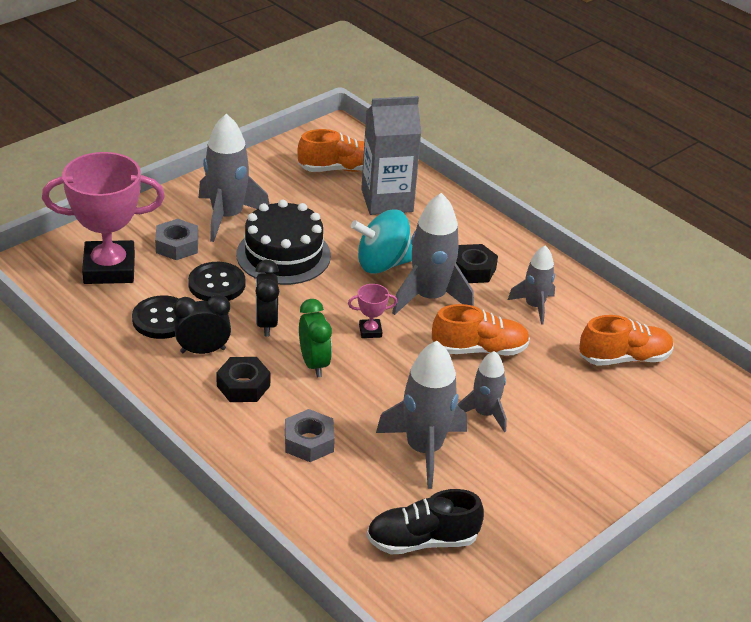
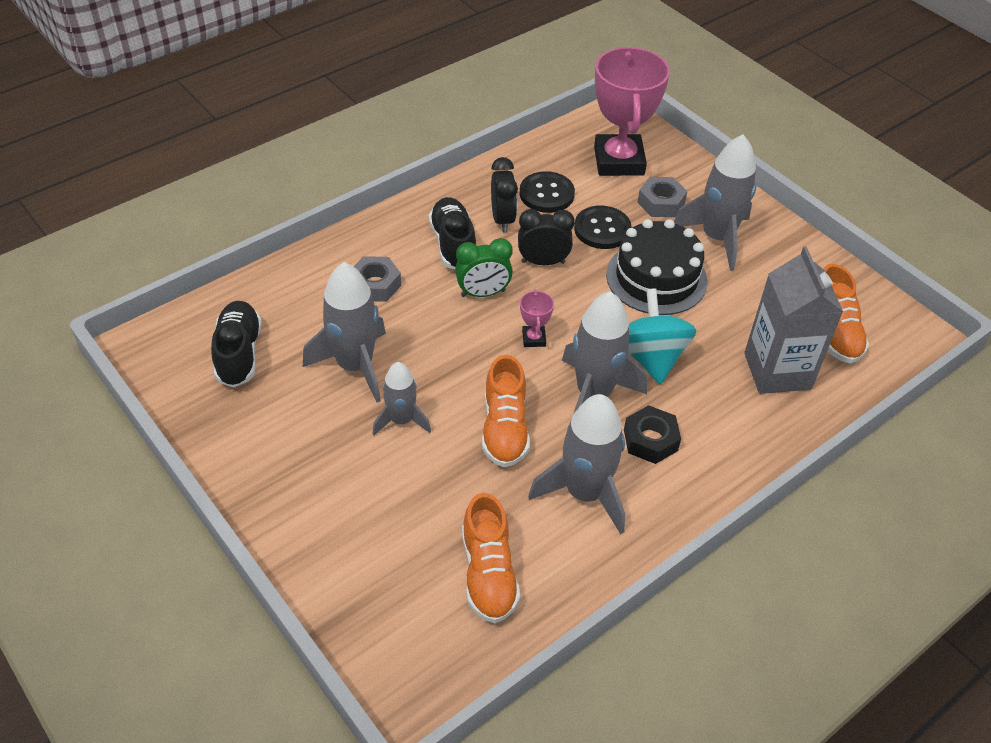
camera: 95 degrees right, 10 degrees up
black nut [216,357,271,402] -> black shoe [429,197,476,269]
grey rocket [508,246,555,325] -> grey rocket [528,394,625,534], size x1.66

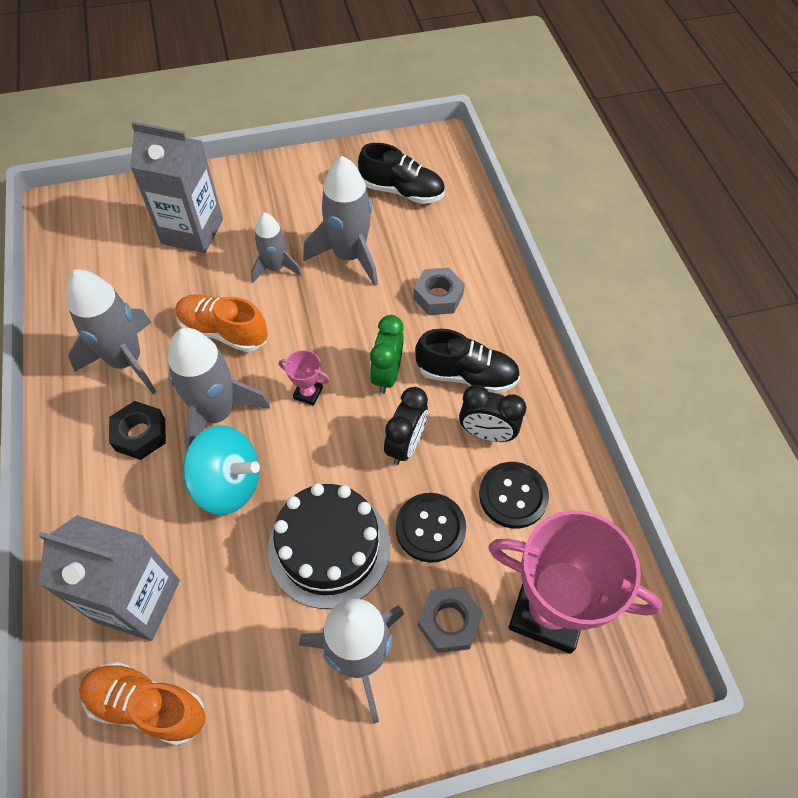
camera: 115 degrees right, 10 degrees up
orange shoe [462,493,520,623] -> none
none -> grey carton [130,122,223,253]

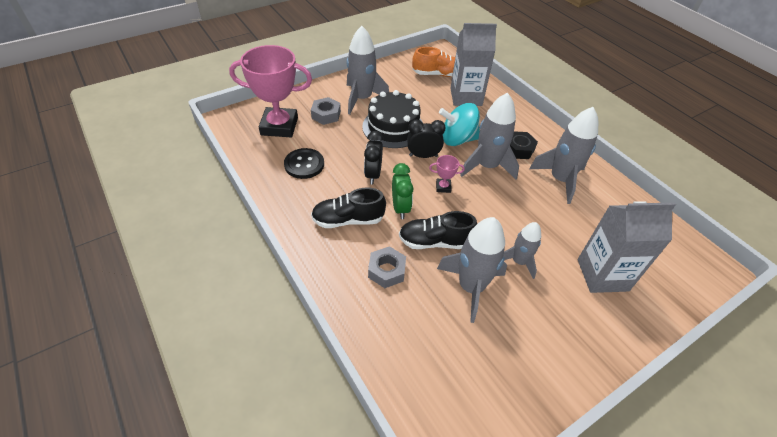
camera: 160 degrees right, 10 degrees down
orange shoe [175,294,268,352] -> none
black shoe [358,143,445,204] -> black shoe moved to [399,211,477,249]
black button [396,493,466,563] -> none
black clock [459,385,526,442] -> black clock moved to [407,120,446,158]

